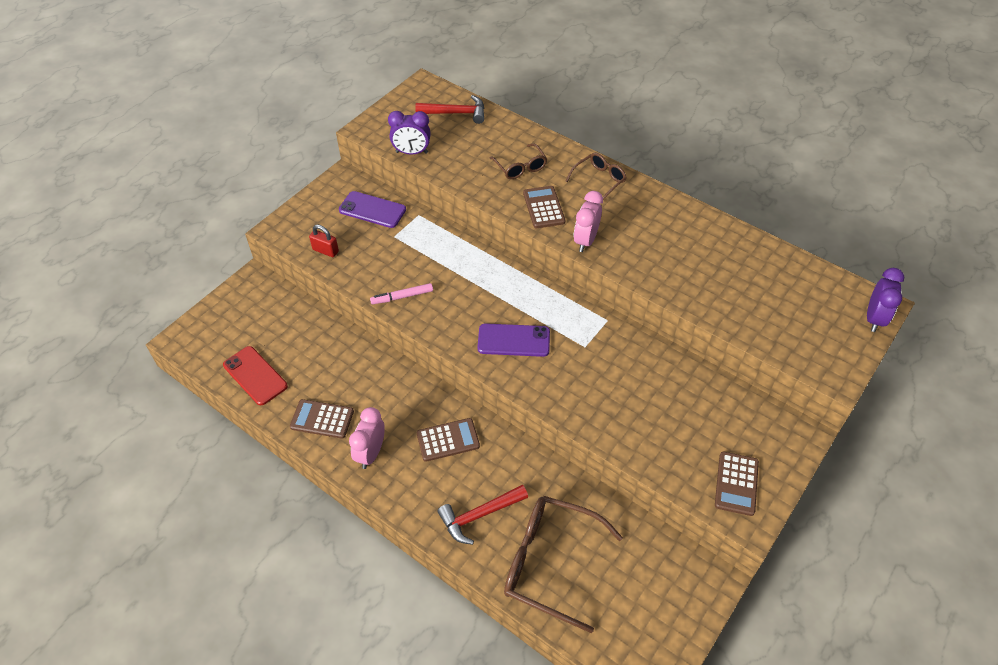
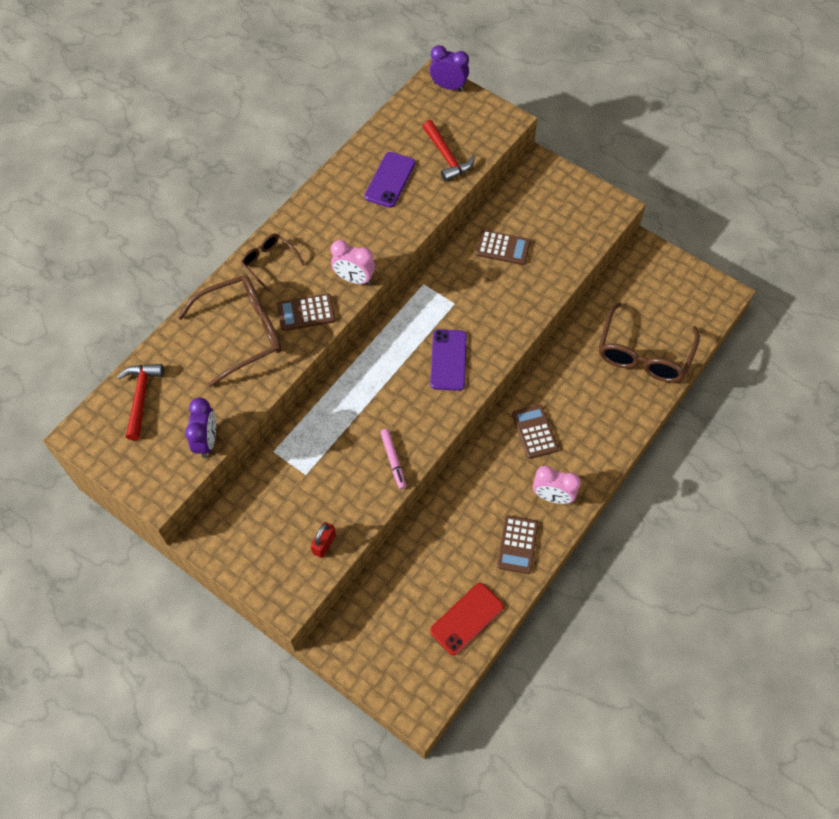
camera: 90 degrees left, 10 degrees up
purple phone [339,191,406,228] -> purple phone moved to [365,152,415,208]
red hammer [437,485,528,545] -> red hammer moved to [422,120,475,182]
brown glasses [490,143,547,179] -> brown glasses [178,275,282,387], size x1.85
brown calculator [715,452,759,516] -> brown calculator moved to [476,230,531,265]

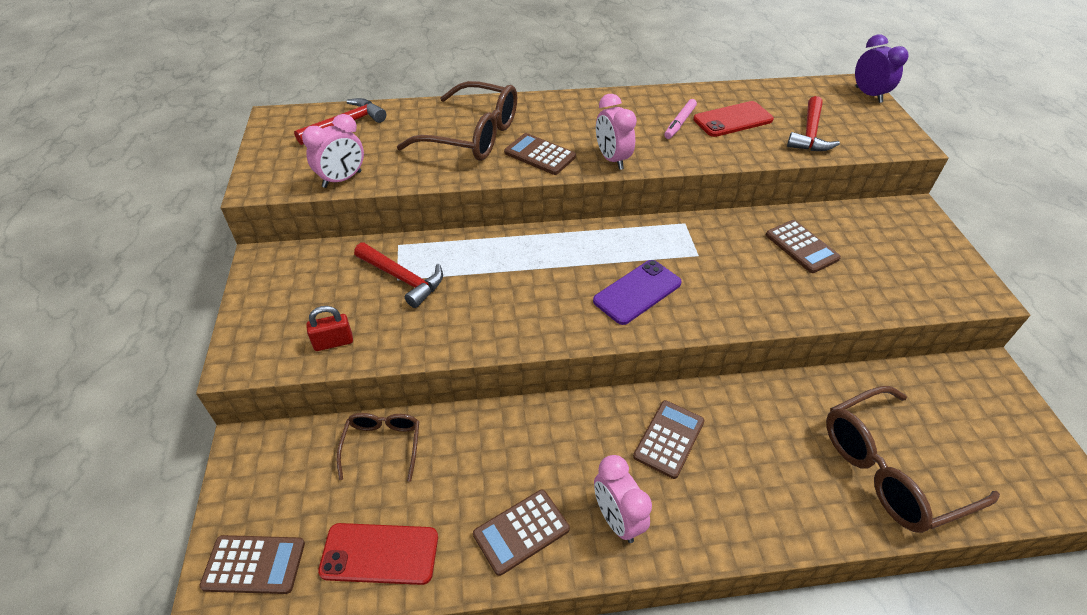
camera: 45 degrees right, 15 degrees down
purple clock [185,398,216,458] -> pink clock [302,114,364,188]
brown glasses [241,234,305,292] -> brown glasses moved to [337,413,419,482]
purple phone [365,152,415,208] -> red phone [693,101,774,137]
pink marker [380,429,406,489] -> pink marker moved to [664,99,697,139]
none -> brown calculator [199,535,305,594]
none -> red hammer [354,243,443,308]

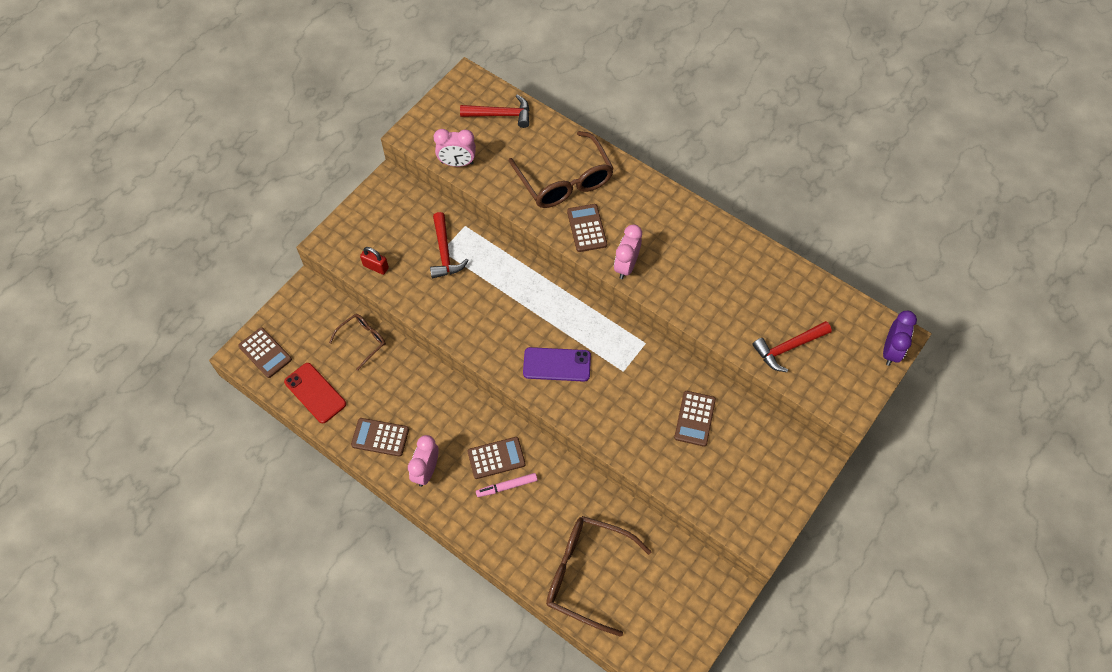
camera: 45 degrees right, 15 degrees up
pink marker [664,99,697,139] -> pink marker moved to [476,473,538,497]
red phone [693,101,774,137] -> none

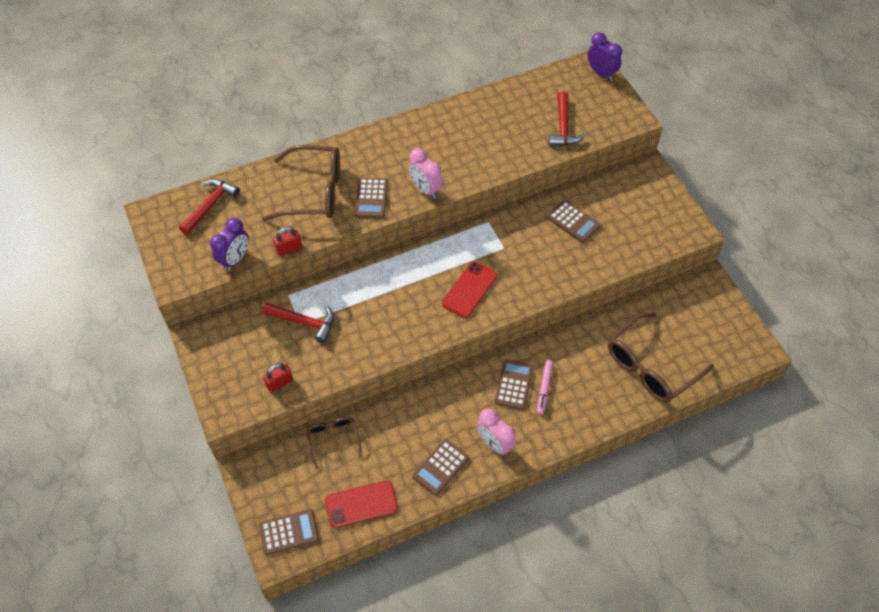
camera: 60 degrees left, 5 degrees down
pink clock [434,129,476,167] -> purple clock [210,218,249,271]
purple phone [523,347,591,381] -> red phone [442,261,498,318]
brown calculator [567,204,607,252] -> brown calculator turned 105 degrees counterclockwise [355,178,388,218]
none -> red padlock [273,227,302,256]

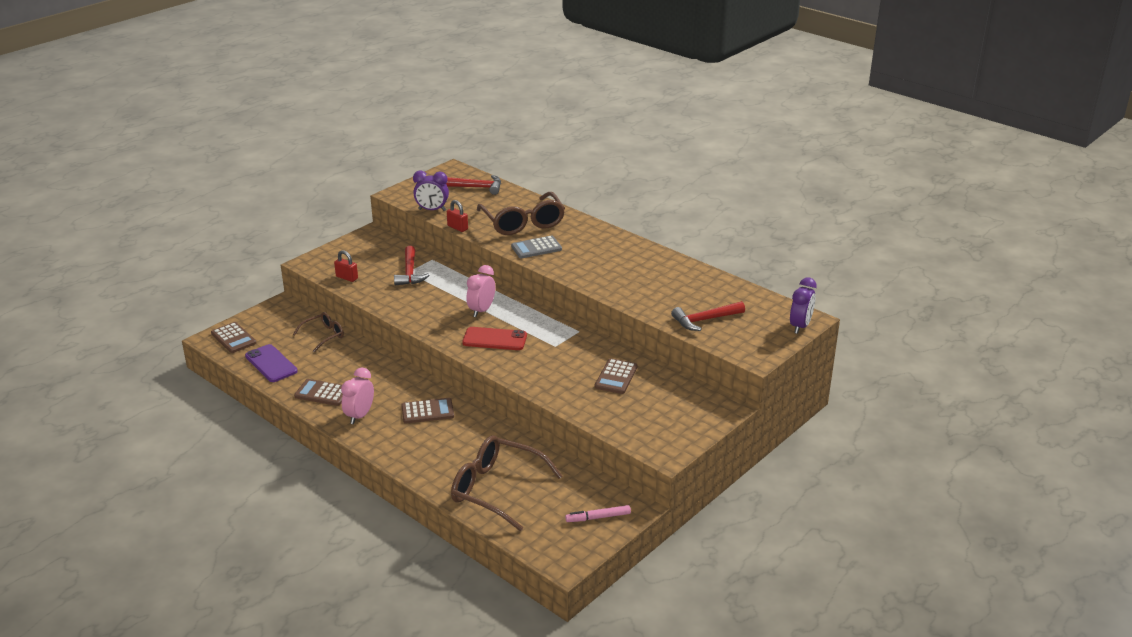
camera: 65 degrees right, 25 degrees down
red phone [325,481,398,528] -> purple phone [245,344,298,382]
brown calculator [355,178,388,218] -> grey calculator [511,236,562,258]
pink clock [409,148,443,199] -> pink clock moved to [466,265,495,317]
pink marker [537,360,553,414] -> pink marker moved to [565,505,631,522]

